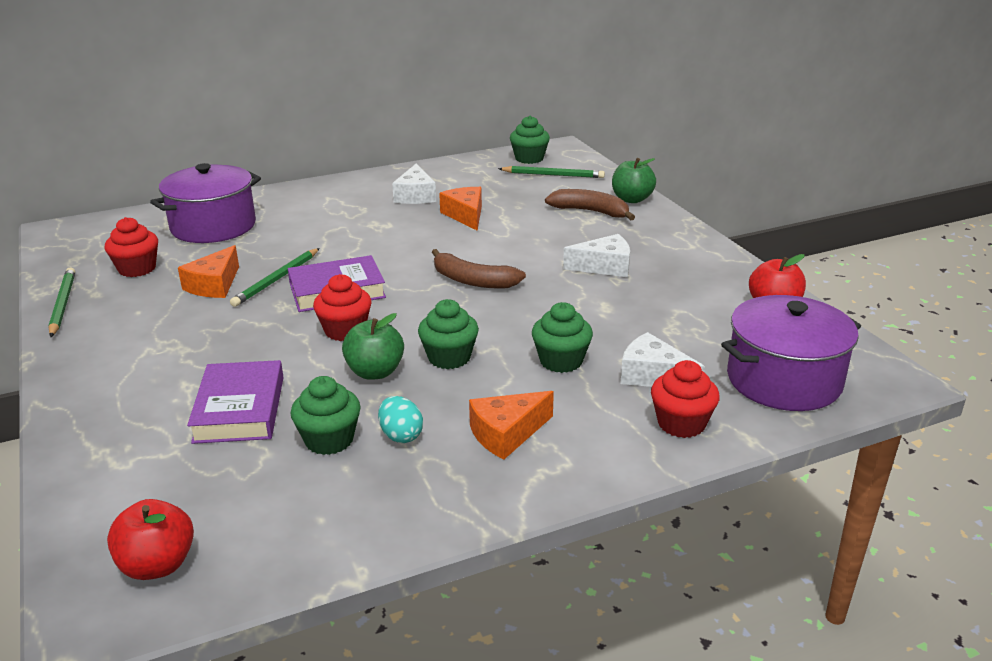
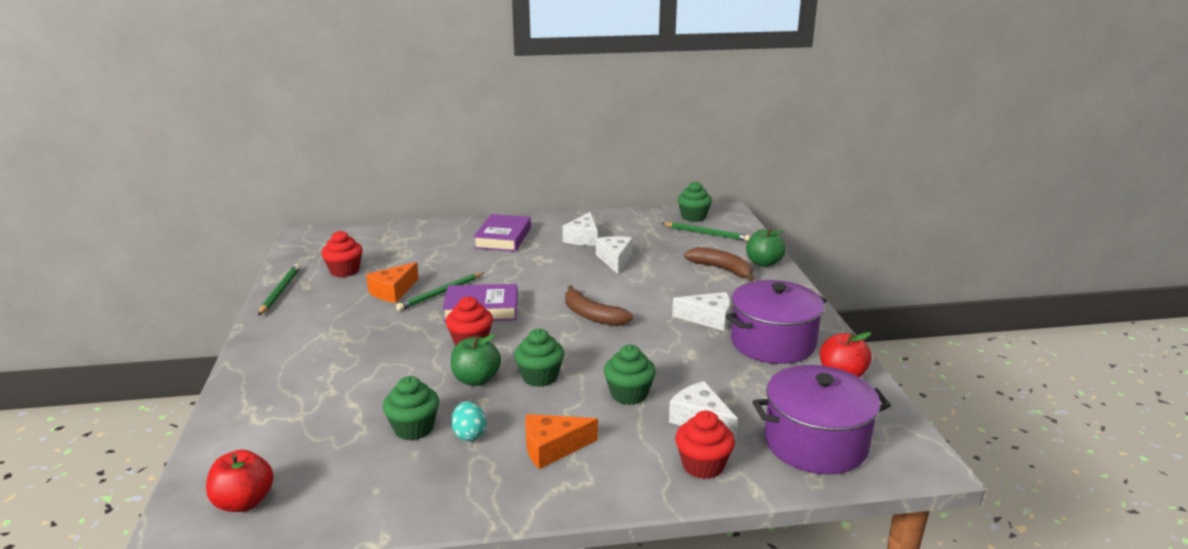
camera: 15 degrees right, 5 degrees down
purple pot [150,163,261,243] -> purple pot moved to [725,280,827,364]
purple book [187,360,284,444] -> purple book moved to [473,214,531,251]
orange cheese [439,187,482,231] -> white cheese [596,236,633,274]

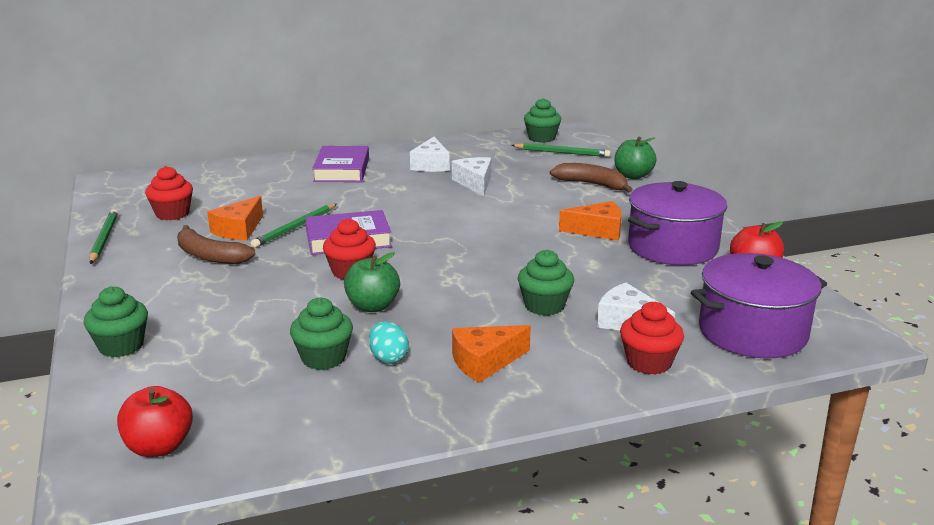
camera: 10 degrees left, 0 degrees up
green cupcake [514,329,565,387] -> green cupcake moved to [84,286,148,357]
brown banana [565,285,634,326] -> brown banana moved to [177,225,255,264]
white cheese [672,292,730,331] -> orange cheese [559,201,622,240]

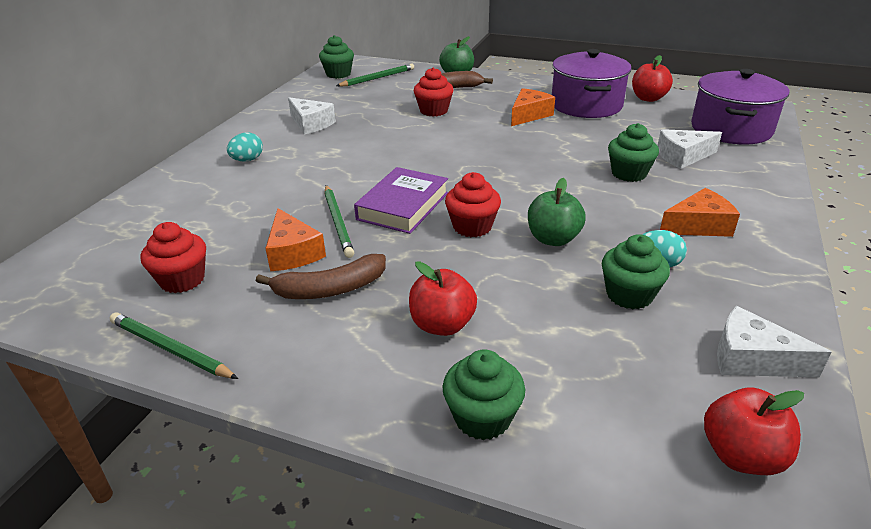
camera: 50 degrees left, 10 degrees up
purple book [312,146,369,182] -> turquoise egg [227,132,263,162]
white cheese [452,157,491,196] -> white cheese moved to [717,306,832,377]
orange cheese [452,325,531,383] -> orange cheese turned 120 degrees counterclockwise [660,188,740,237]
red cupcake [620,302,684,375] -> red cupcake moved to [413,67,454,117]
none -> red apple [409,261,477,336]

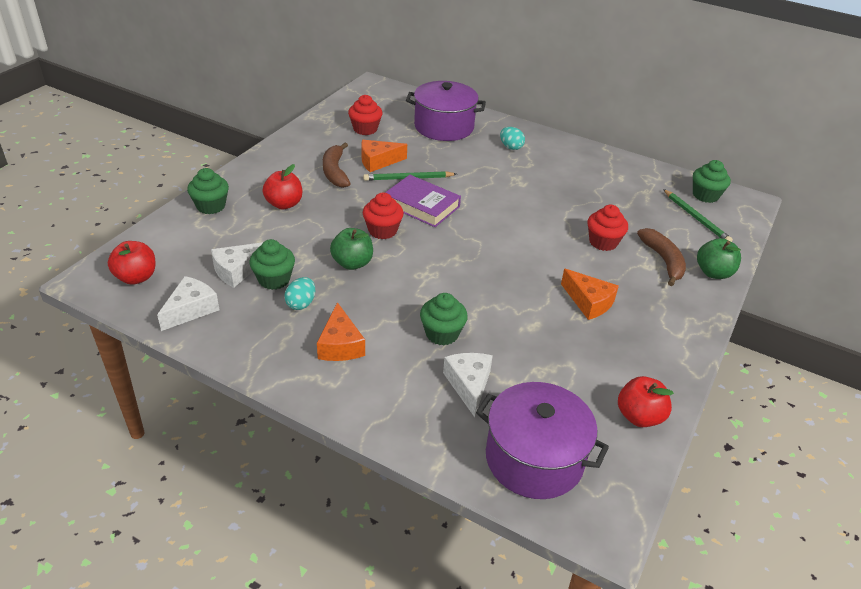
camera: 95 degrees right, 5 degrees up
green pencil [110,312,238,379] -> none
white cheese [288,97,336,135] -> white cheese moved to [211,242,263,288]
purple pot [552,49,632,118] -> purple pot moved to [406,81,486,141]

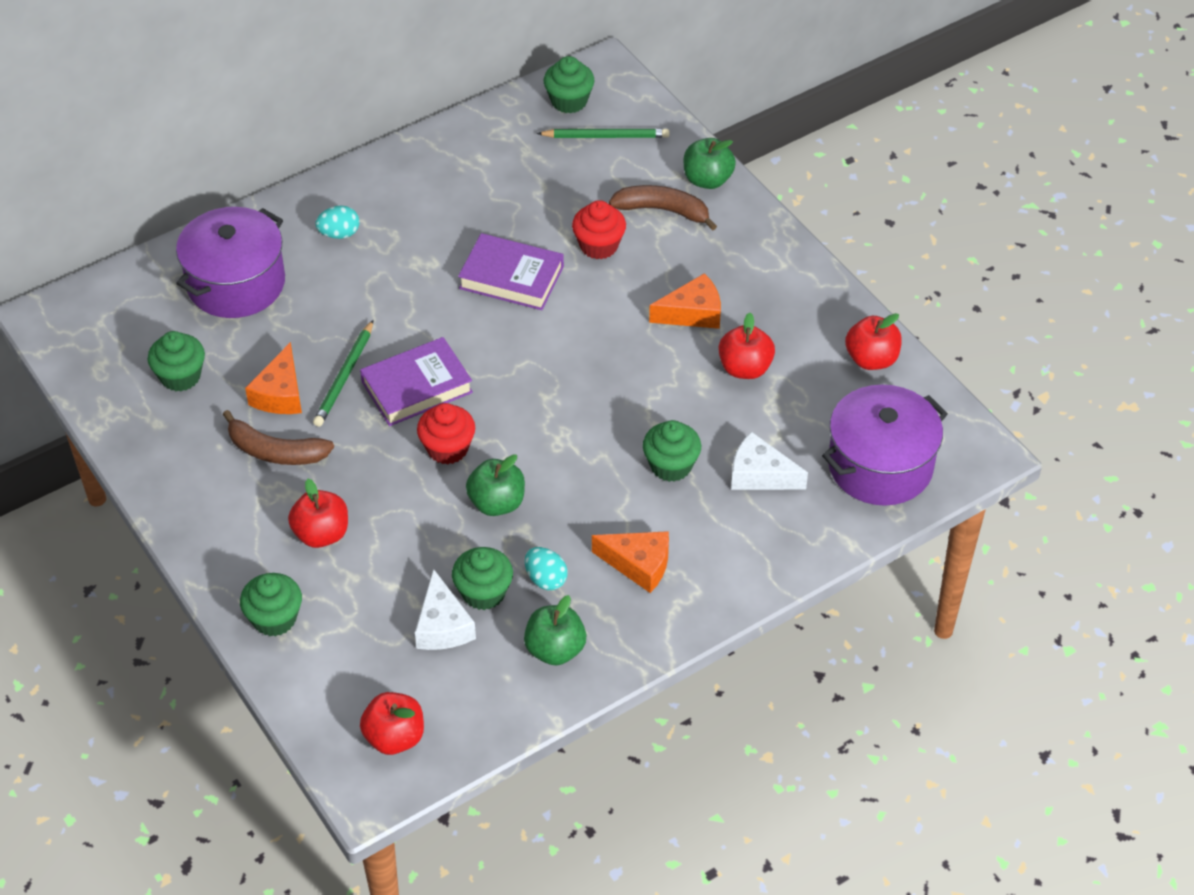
camera: 60 degrees left, 10 degrees up
white cheese [157,276,219,331] -> none
red cupcake [348,95,382,135] -> green cupcake [148,331,205,391]
none -> purple book [458,233,564,310]
none -> green apple [524,595,587,665]
none -> red apple [718,313,775,379]

